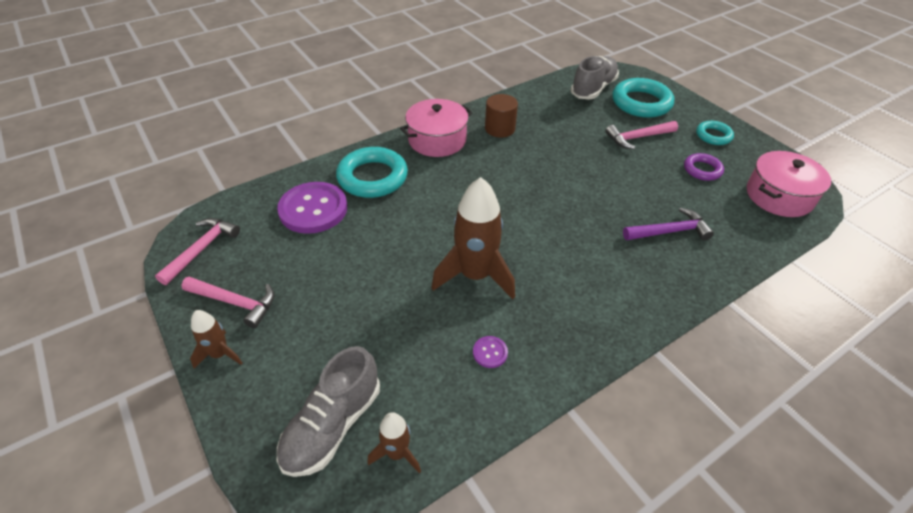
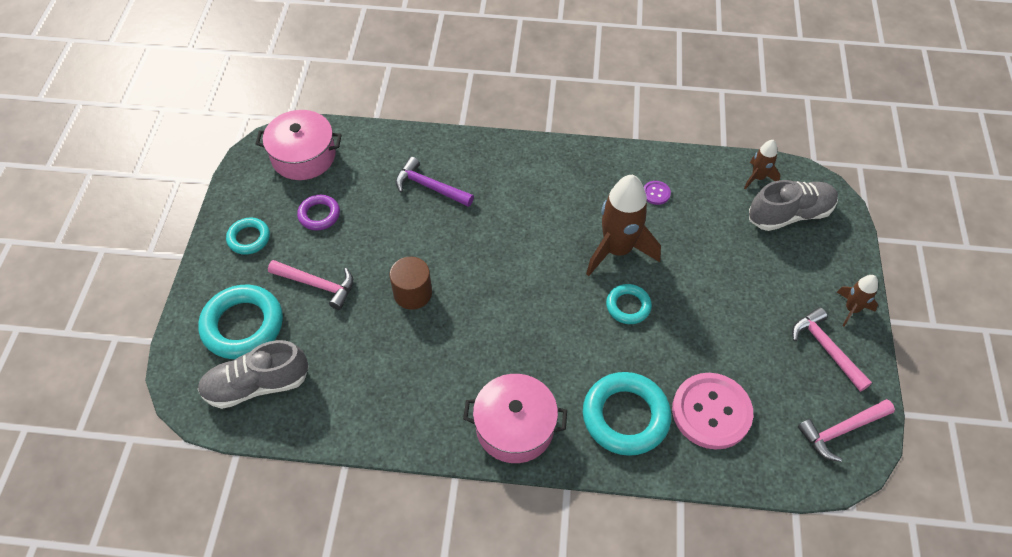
camera: 140 degrees left, 10 degrees up
purple button [277,182,347,234] -> pink button [672,373,753,450]
brown cylinder [485,94,518,138] -> brown cylinder moved to [390,257,432,310]
none -> turquoise ring [606,284,652,324]

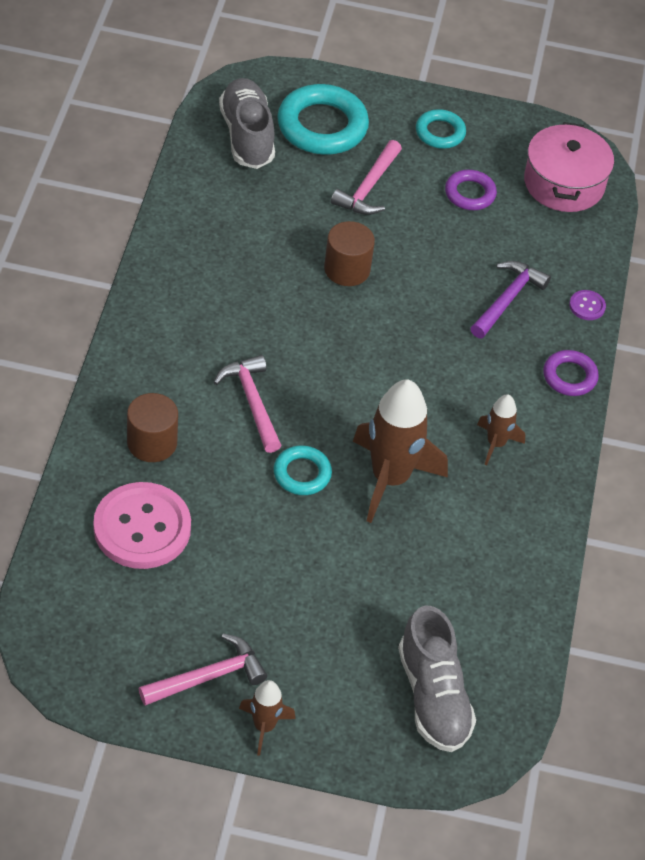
camera: 90 degrees right, 5 degrees down
pink pot [463,374,567,463] -> none
turquoise ring [583,372,671,456] -> brown cylinder [127,393,178,462]
purple button [644,181,671,205] -> purple button moved to [569,290,606,320]
brown rocket [744,140,781,189] -> brown rocket moved to [477,394,525,465]
pink hammer [798,399,895,462] -> pink hammer moved to [213,355,281,453]
none -> purple ring [543,350,599,396]

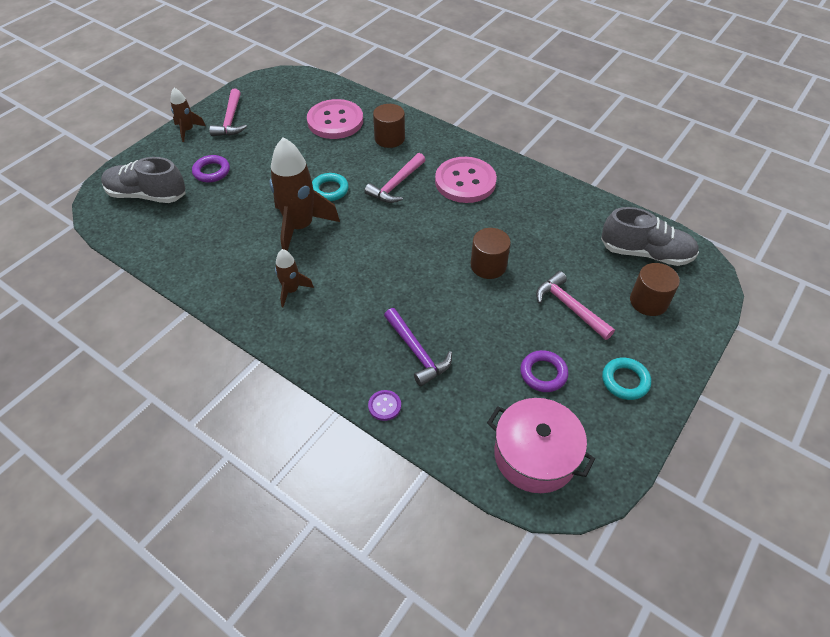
camera: 120 degrees right, 0 degrees up
pink hammer [213,355,281,453] -> pink hammer turned 120 degrees clockwise [364,153,425,203]
turquoise ring [277,84,369,155] -> brown cylinder [630,263,680,316]
purple ring [543,350,599,396] -> purple ring moved to [192,155,230,182]
none -> pink button [435,157,497,203]

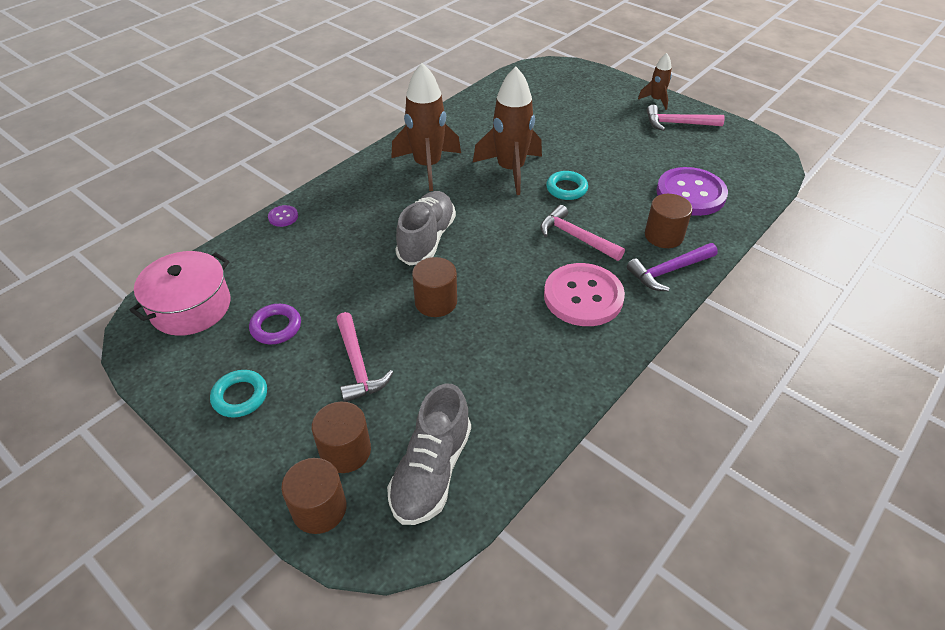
camera: 95 degrees right, 5 degrees down
grey shoe [101,157,186,203] -> grey shoe moved to [395,191,456,266]
purple ring [192,155,230,182] -> none
brown rocket [275,249,314,307] -> brown rocket [391,63,461,191], size x1.96
pink button [307,99,363,139] -> purple button [656,167,728,216]
purple hammer [384,308,452,386] -> purple hammer moved to [627,243,718,291]
pink hammer [536,271,615,340] -> pink hammer turned 105 degrees clockwise [336,312,393,402]
none -> brown cylinder [281,458,347,534]

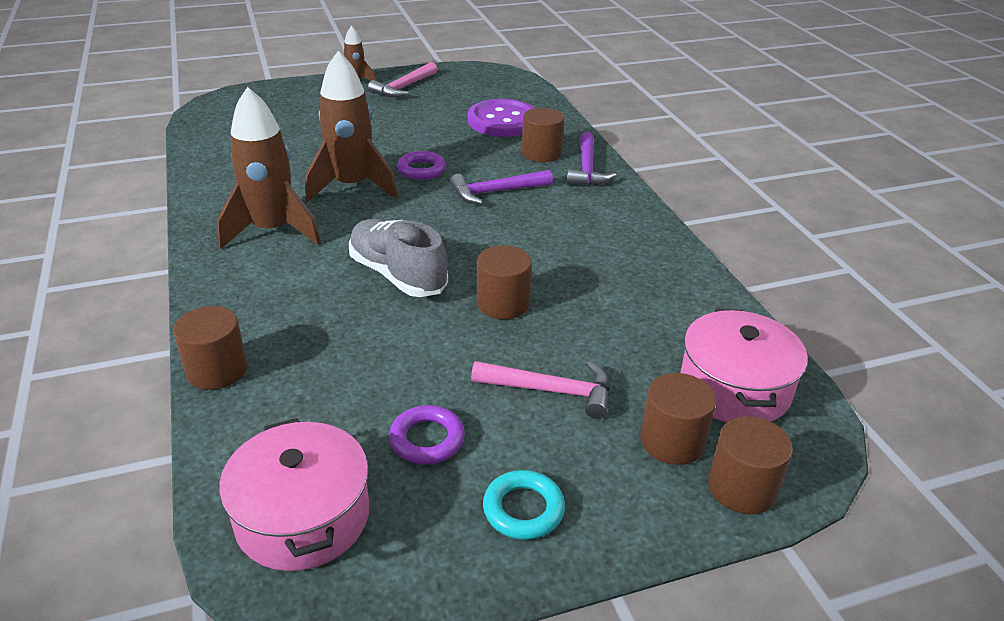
camera: 60 degrees left, 10 degrees down
purple button [268,205,298,227] -> brown cylinder [173,306,247,390]
grey shoe [387,383,471,525] -> pink pot [680,309,808,422]
pink hammer [540,205,625,261] -> purple hammer [450,170,553,204]
pink button [544,263,625,326] -> none
turquoise ring [546,171,588,200] -> purple ring [397,151,446,180]

